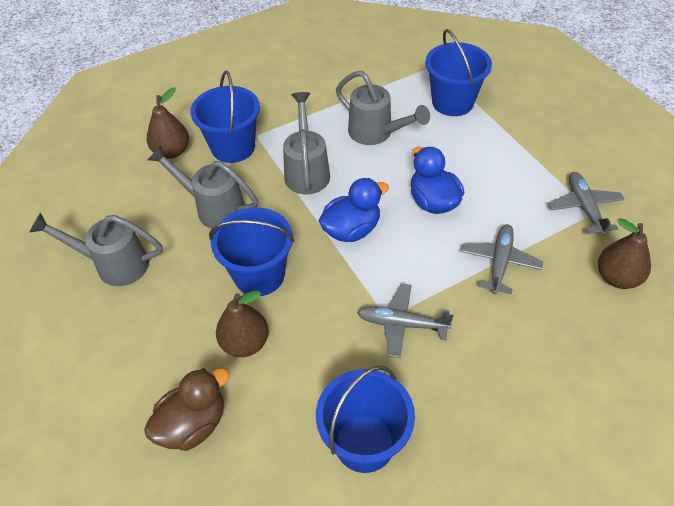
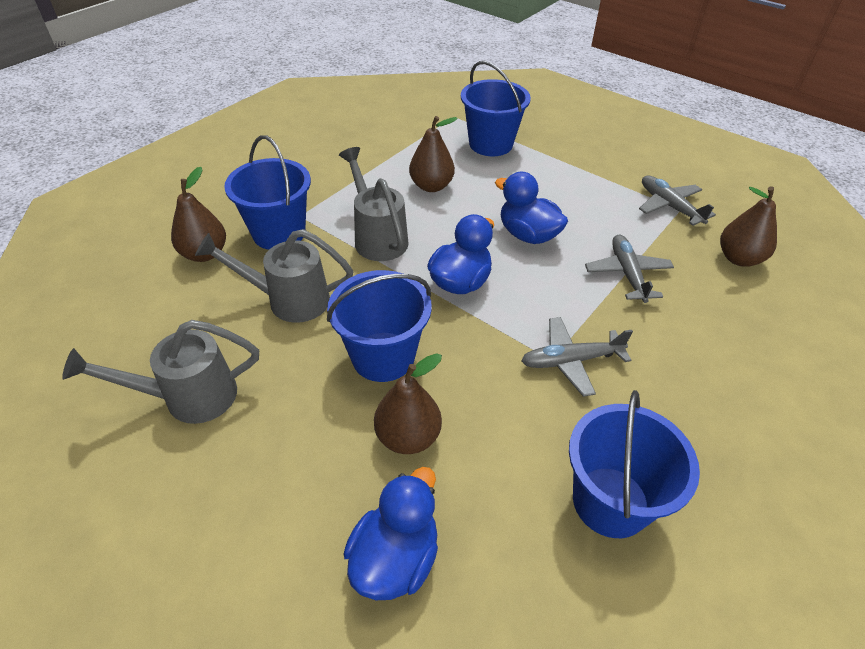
camera: 25 degrees left, 5 degrees down
brown duck [144,368,230,451] -> blue duck [344,467,438,600]
grey watering can [336,71,430,145] -> brown pear [409,116,458,192]

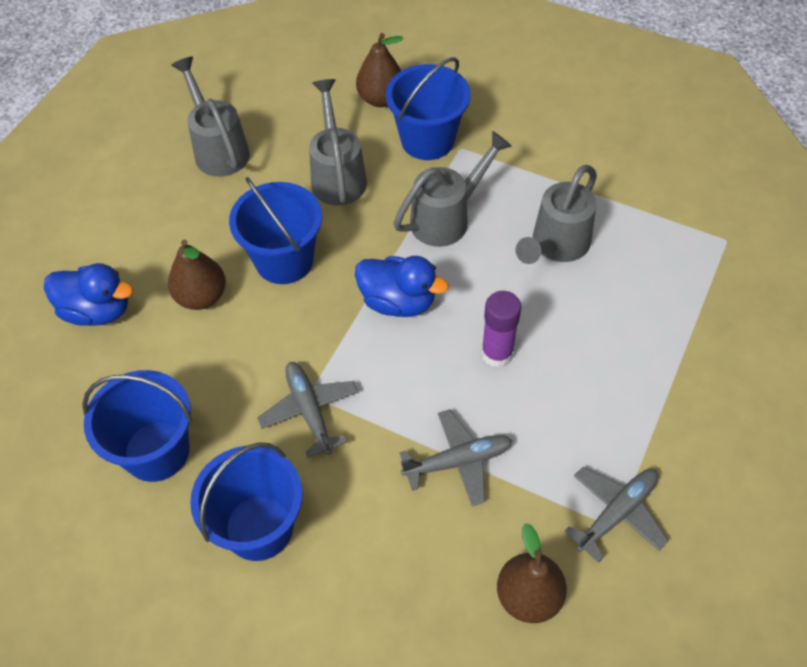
camera: 80 degrees right, 10 degrees up
brown pear [409,116,458,192] -> grey watering can [516,165,597,264]
blue bucket [461,61,531,156] -> blue bucket moved to [190,442,303,561]
blue duck [495,172,568,244] -> purple glue stick [481,291,521,368]

